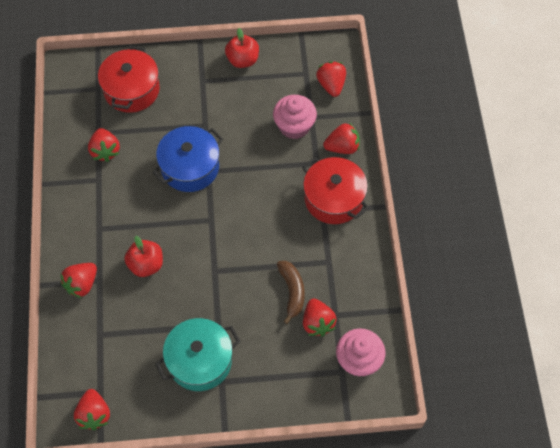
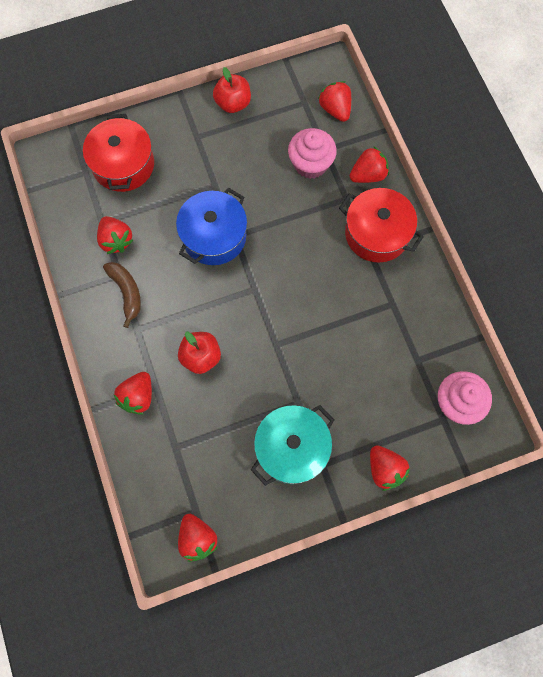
camera: 15 degrees left, 10 degrees up
brown banana [277,261,305,324] -> brown banana moved to [103,262,141,328]
red strawberry [303,299,337,337] -> red strawberry moved to [370,446,410,491]

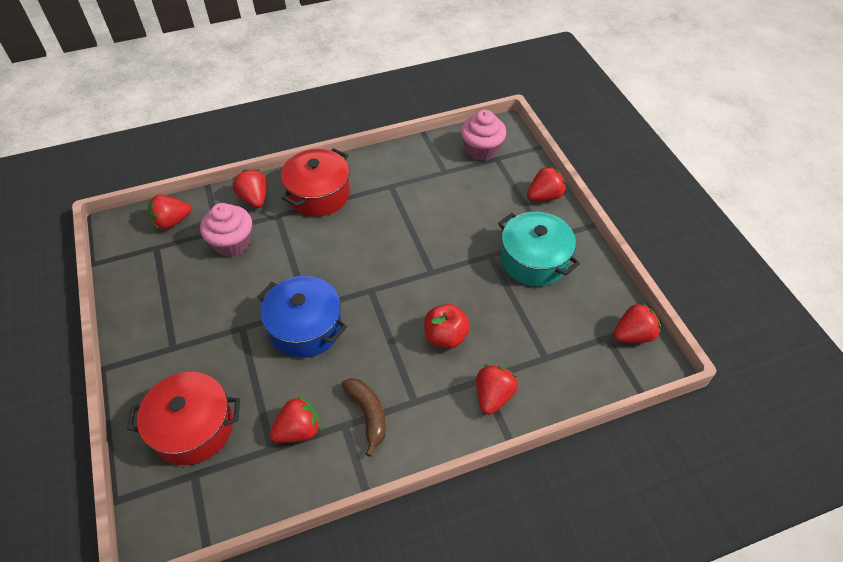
camera: 90 degrees left, 20 degrees down
brown banana [103,262,141,328] -> brown banana turned 90 degrees clockwise [341,378,386,457]
red strawberry [113,372,152,415] -> red strawberry turned 90 degrees counterclockwise [476,364,518,415]
red apple [213,67,251,113] -> none

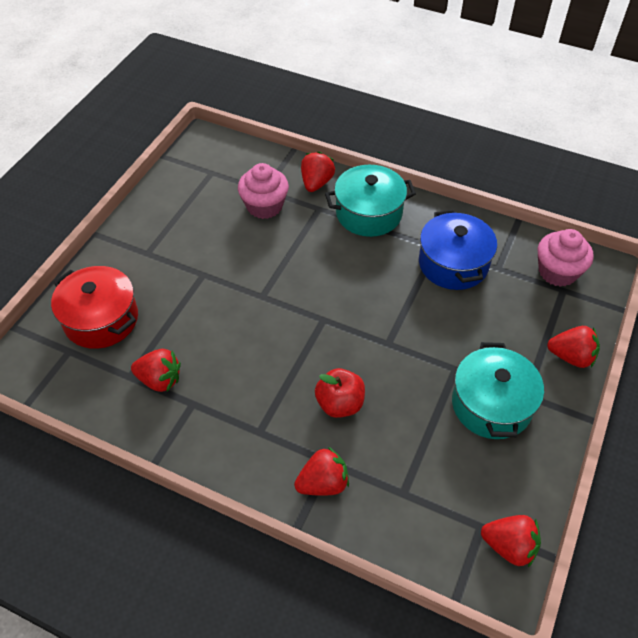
camera: 45 degrees right, 0 degrees up
red strawberry [148,194,191,230] -> none
blue pot [257,276,347,358] -> blue pot moved to [419,210,497,290]
red pot [281,148,350,217] -> turquoise pot [325,165,416,237]
brown banana [341,378,386,457] -> none

